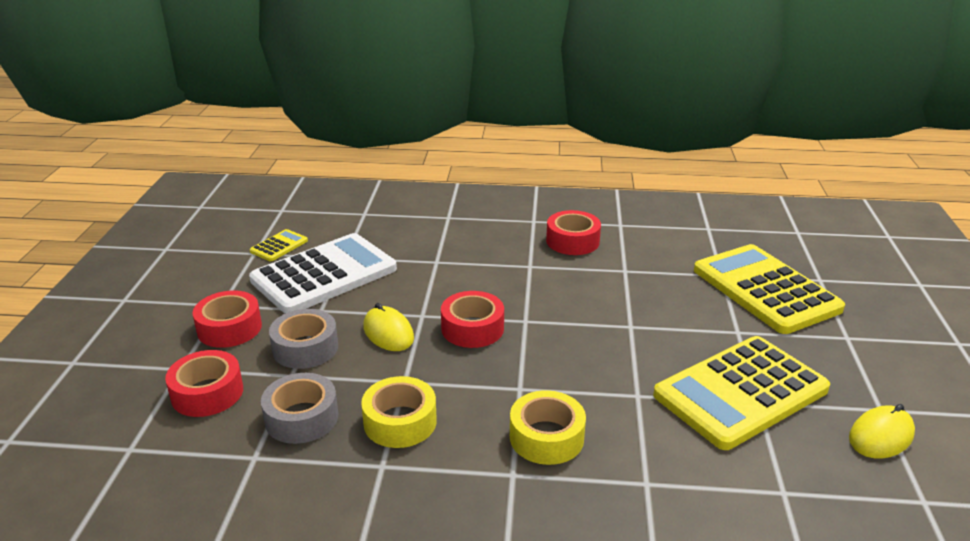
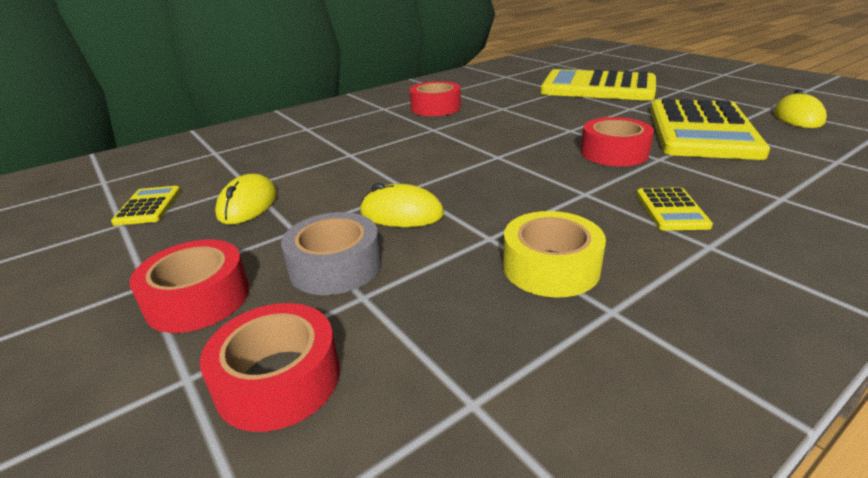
camera: 40 degrees left, 0 degrees up
white calculator [249,233,397,313] -> yellow mouse [215,174,277,224]
grey tape [261,373,338,444] -> none
red tape [441,291,504,348] -> red tape moved to [581,117,654,166]
yellow tape [510,390,586,465] -> yellow calculator [636,187,713,230]

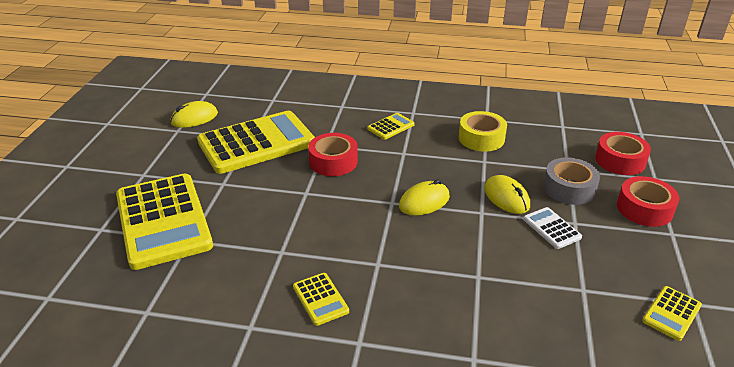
camera: 135 degrees left, 5 degrees up
yellow mouse [215,174,277,224] -> yellow mouse moved to [399,179,450,215]
red tape [410,81,461,116] -> yellow calculator [293,273,349,326]
none -> white calculator [523,207,582,249]

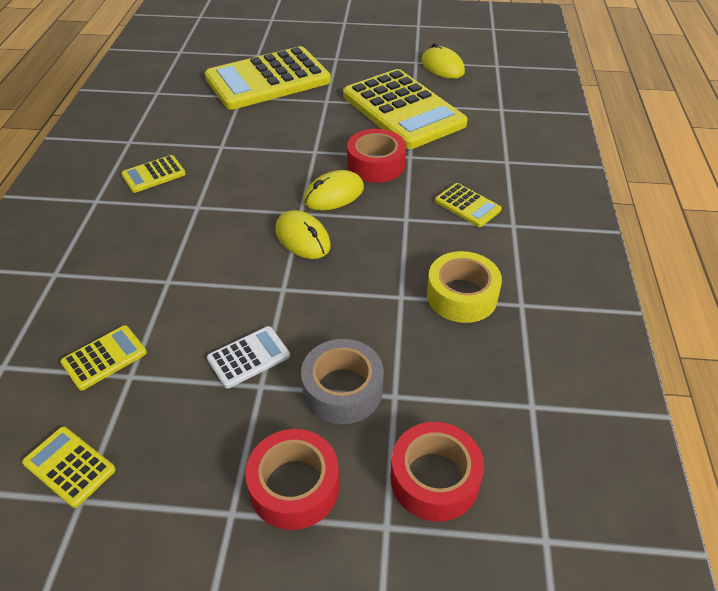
camera: 85 degrees right, 10 degrees up
yellow mouse [484,175,530,214] -> yellow mouse moved to [304,170,364,211]
none -> yellow calculator [60,325,147,391]

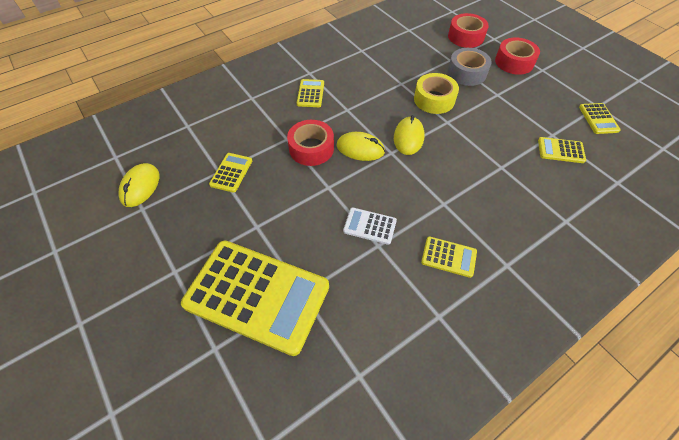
camera: 130 degrees left, 10 degrees up
white calculator [207,326,290,389] -> white calculator moved to [343,208,397,245]
yellow calculator [343,69,468,149] -> yellow calculator [209,153,252,193], size x0.42
yellow tape [427,251,502,323] -> yellow tape moved to [414,73,459,114]

